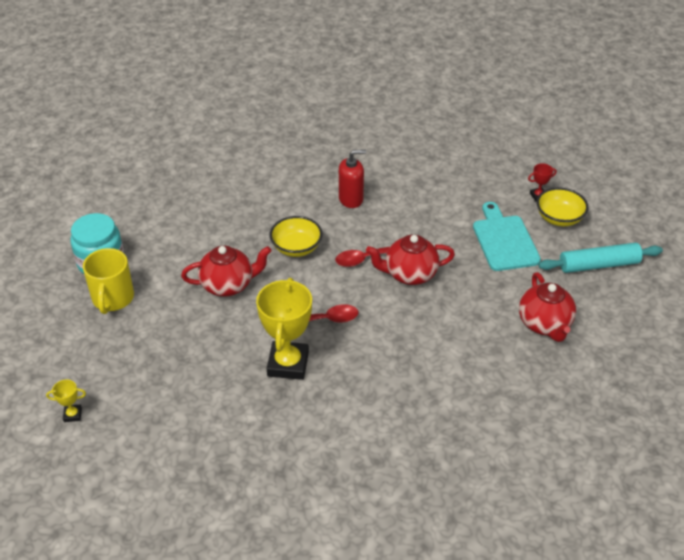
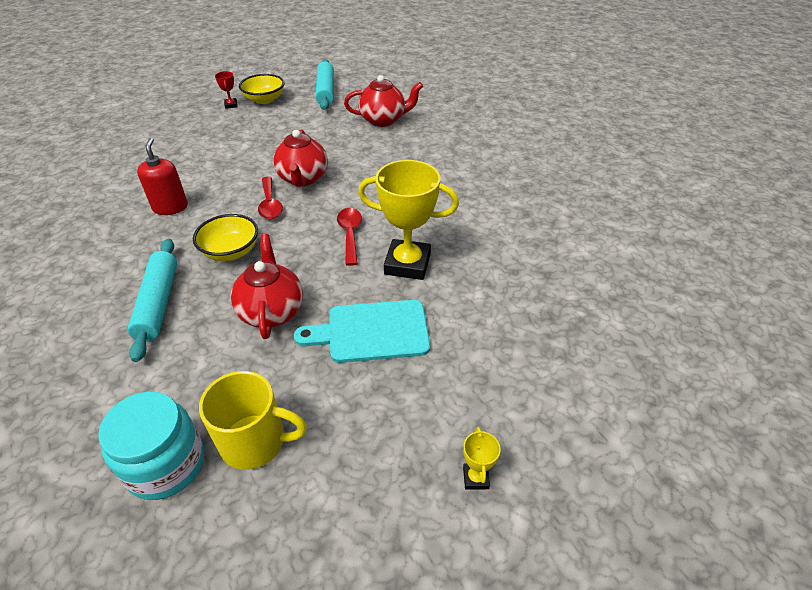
camera: 85 degrees left, 0 degrees up
turquoise cutting board [473,202,541,271] -> turquoise cutting board moved to [294,300,430,363]
none -> turquoise rolling pin [128,239,177,362]

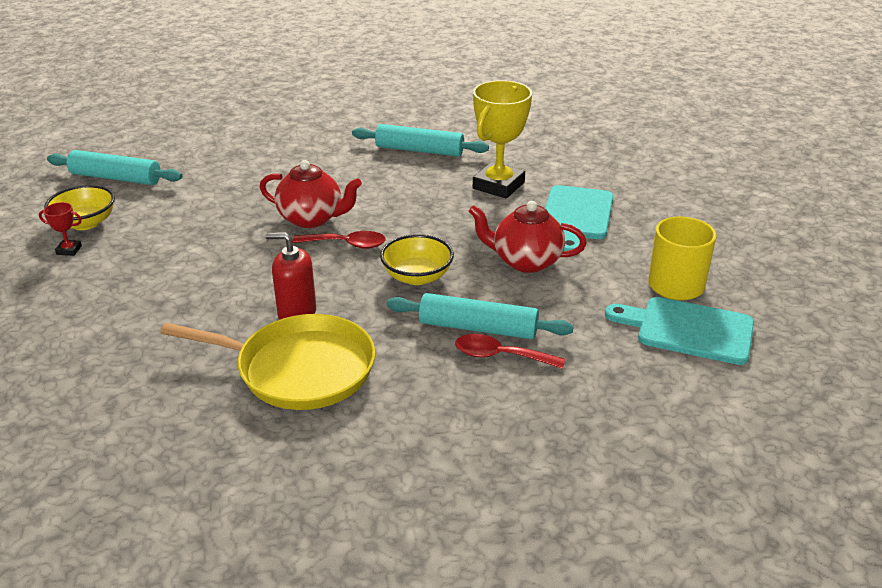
camera: 70 degrees left, 10 degrees down
turquoise jar [98,392,204,500] -> turquoise cutting board [605,297,754,365]
red spoon [337,208,362,266] -> red spoon moved to [455,334,565,369]
red teapot [344,75,423,127] -> none
yellow trophy [463,427,500,490] -> none
none -> yellow pan [161,314,375,410]
none -> turquoise rolling pin [352,124,489,157]

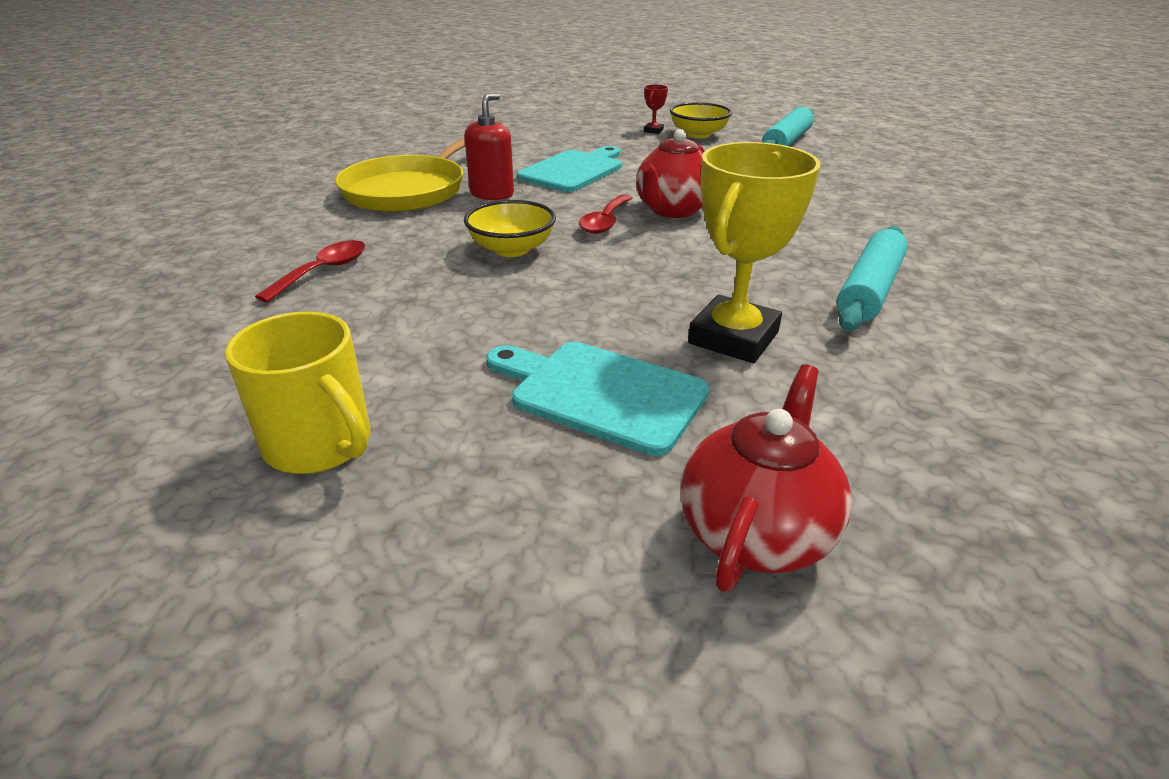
camera: 105 degrees right, 0 degrees up
turquoise rolling pin [387,293,574,339] -> none
red teapot [468,201,587,273] -> red teapot moved to [681,365,852,592]
yellow trophy [473,80,532,199] -> yellow trophy turned 75 degrees clockwise [688,142,821,363]
turquoise cutting board [605,297,754,365] -> turquoise cutting board moved to [517,146,622,192]

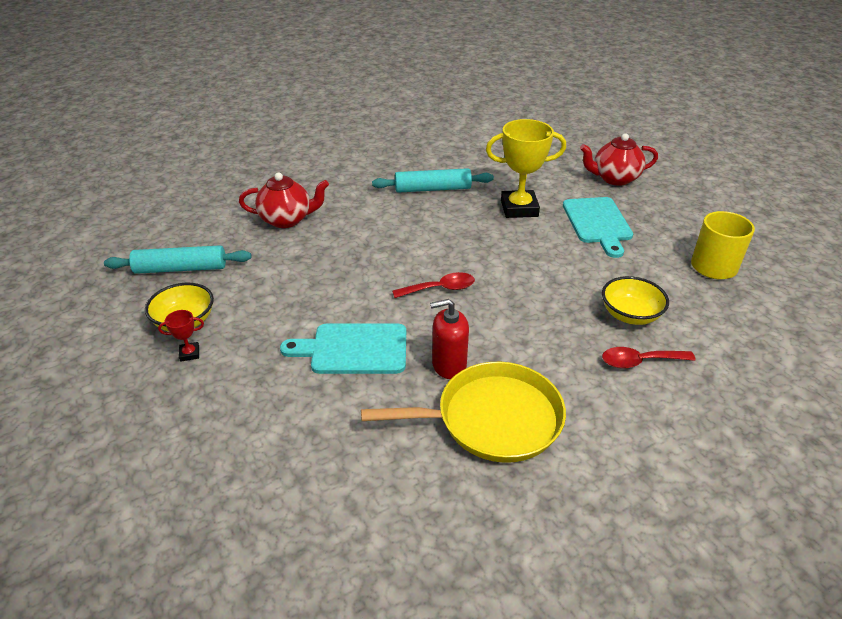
camera: 125 degrees left, 5 degrees up
yellow bowl [464,200,556,257] -> yellow bowl moved to [602,276,669,325]
red teapot [636,129,705,218] -> red teapot moved to [239,173,329,228]

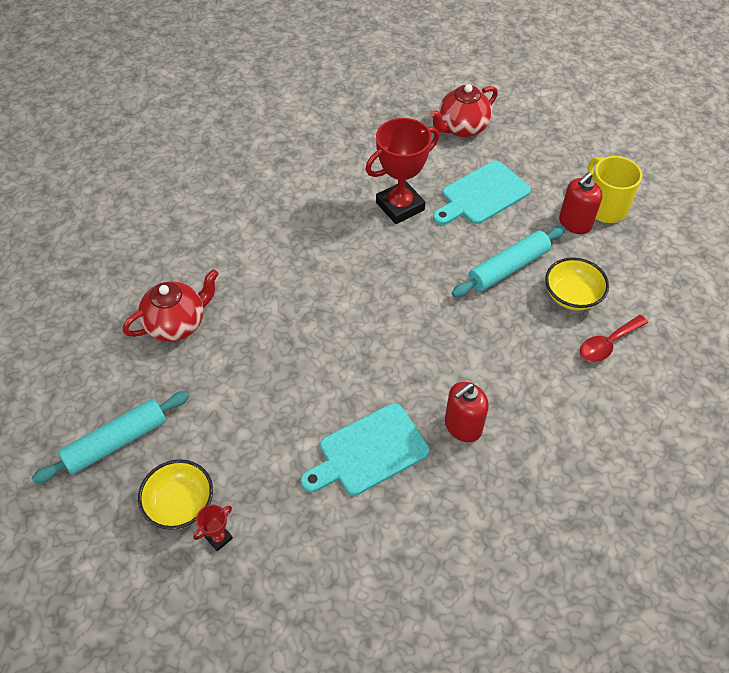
camera: 30 degrees left, 15 degrees up
yellow pan [361,362,566,463] -> none
turquoise rolling pin [372,168,494,193] -> turquoise rolling pin moved to [452,226,566,297]
red spoon [392,272,475,298] -> none
yellow trophy [486,119,566,218] -> red trophy [365,118,439,224]
turquoise cutting board [563,197,633,258] -> turquoise cutting board turned 90 degrees clockwise [433,161,531,225]
none -> red soap dispenser [559,172,602,234]

